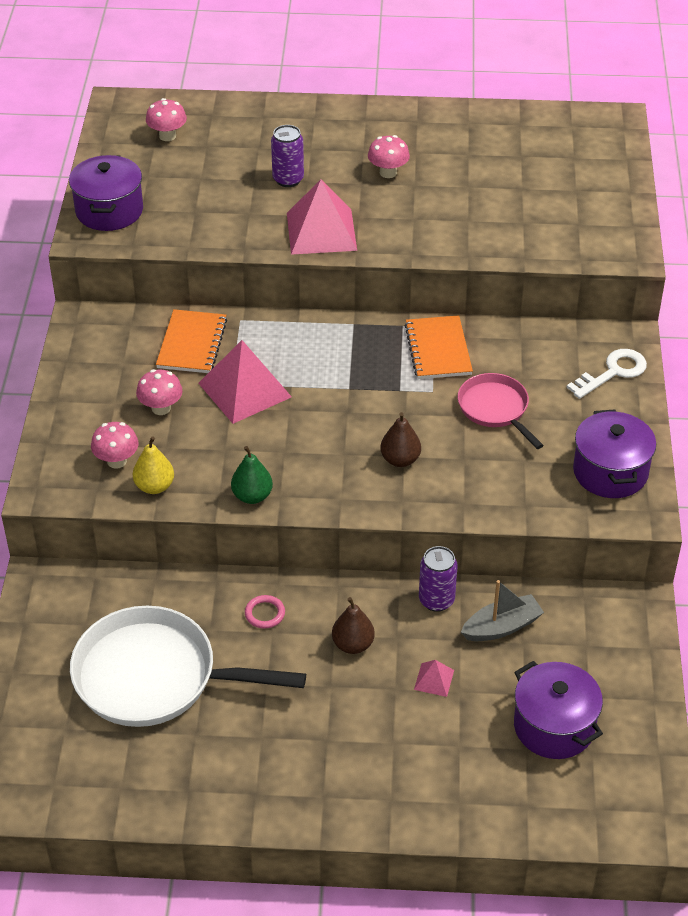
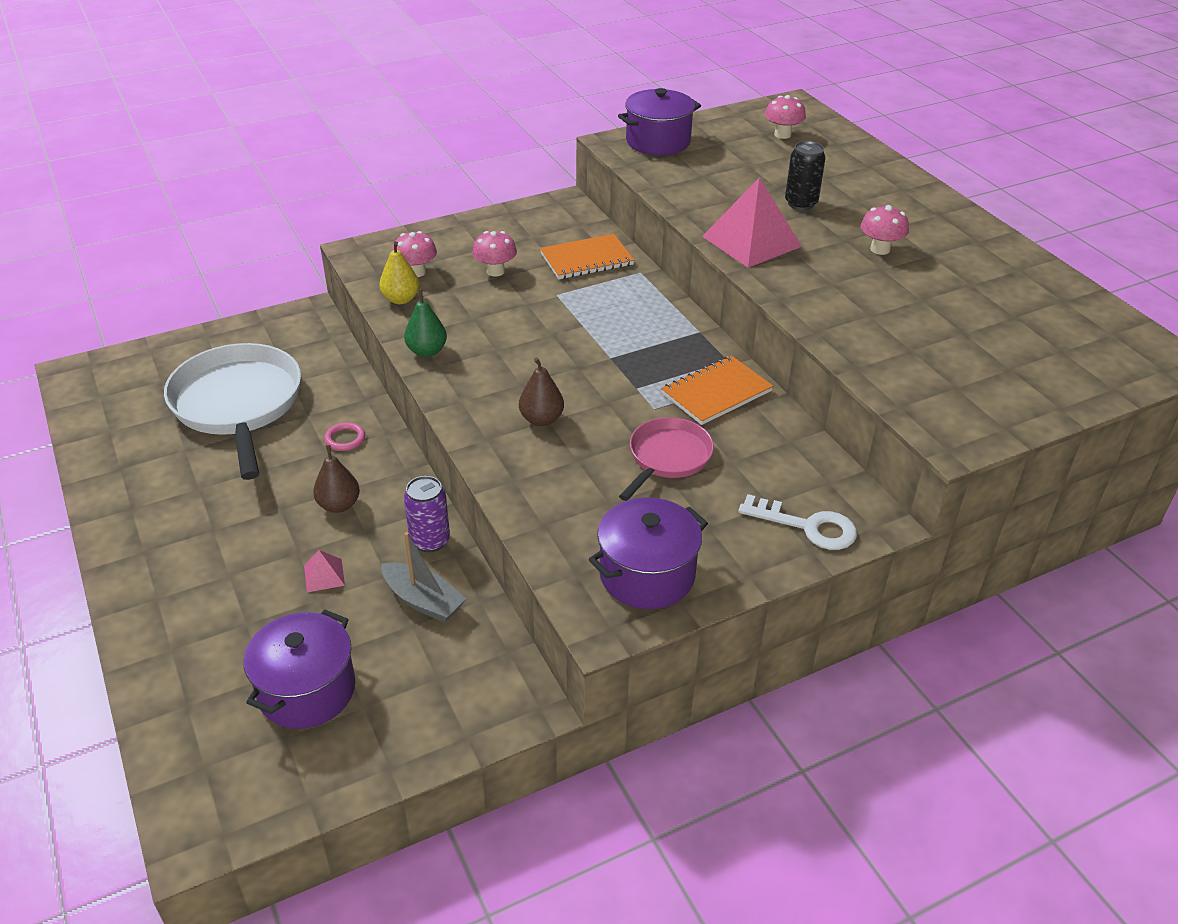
camera: 60 degrees right, 5 degrees down
pink pyramid [198,340,292,424] -> none
purple can [271,125,304,187] -> black can [785,141,826,210]

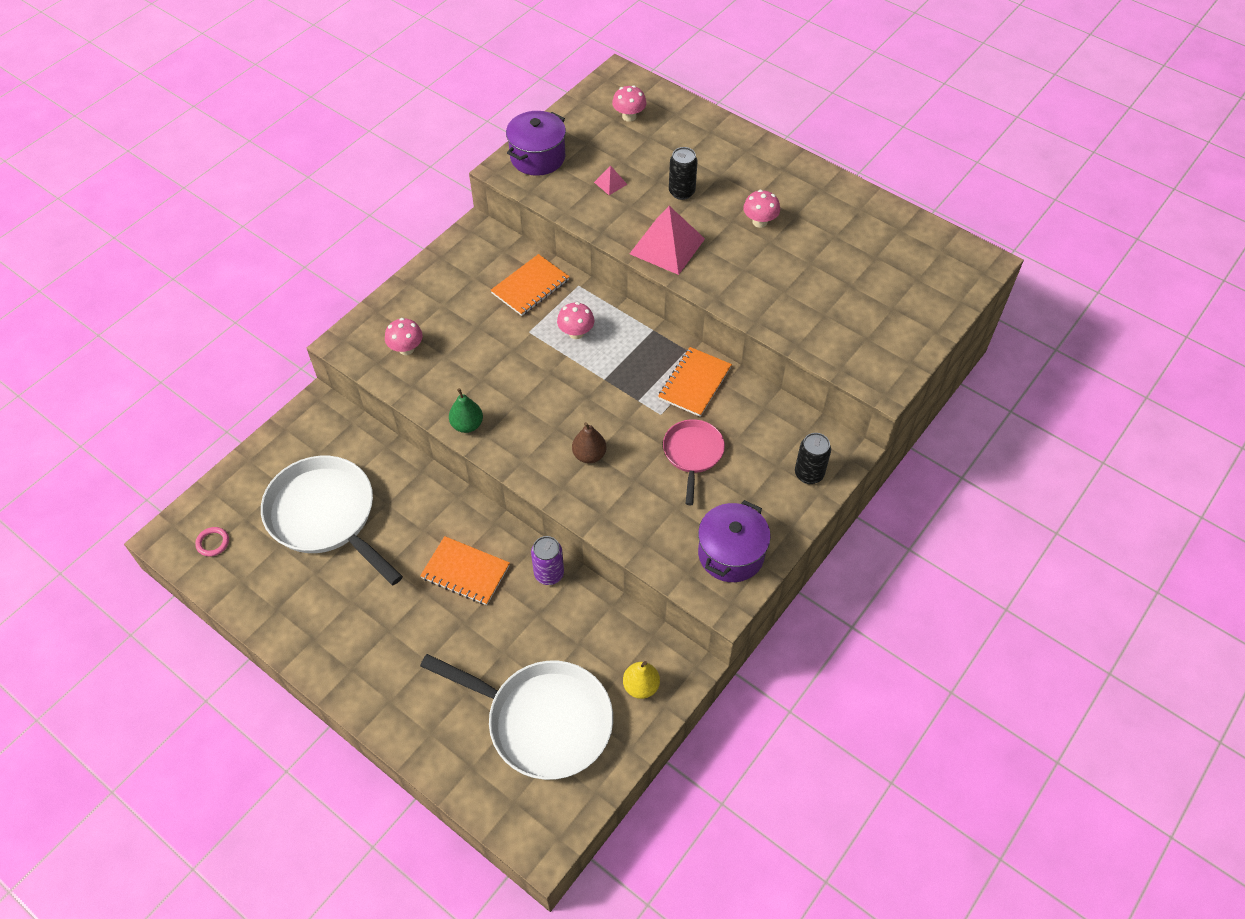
camera: 25 degrees left, 15 degrees up
purple pot [243,610,355,729] -> white pan [420,654,613,780]
pink pyramid [304,550,345,592] -> pink pyramid moved to [594,165,627,195]
brown pear [313,445,360,513] -> orange notebook [420,536,510,605]
pink ring [324,422,365,451] -> pink ring moved to [195,527,229,557]
yellow pear [379,241,420,304] -> yellow pear moved to [623,661,660,699]
grey boat [381,532,466,623] -> none
pink mushroom [472,231,517,277] -> pink mushroom moved to [557,302,594,339]
white key [738,494,857,550] -> black can [795,433,831,484]

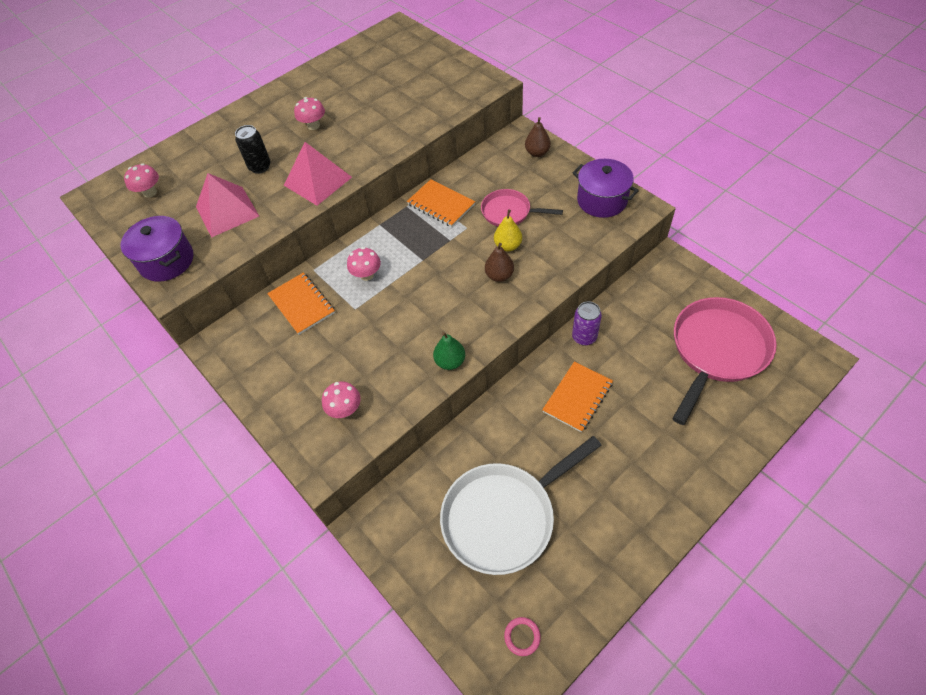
camera: 75 degrees left, 0 degrees up
white pan [420,654,613,780] -> pink pan [672,297,777,425]
pink pyramid [594,165,627,195] -> pink pyramid [196,173,259,238], size x2.25
yellow pear [623,661,660,699] -> yellow pear moved to [494,209,522,251]
black can [795,433,831,484] -> brown pear [525,117,551,157]

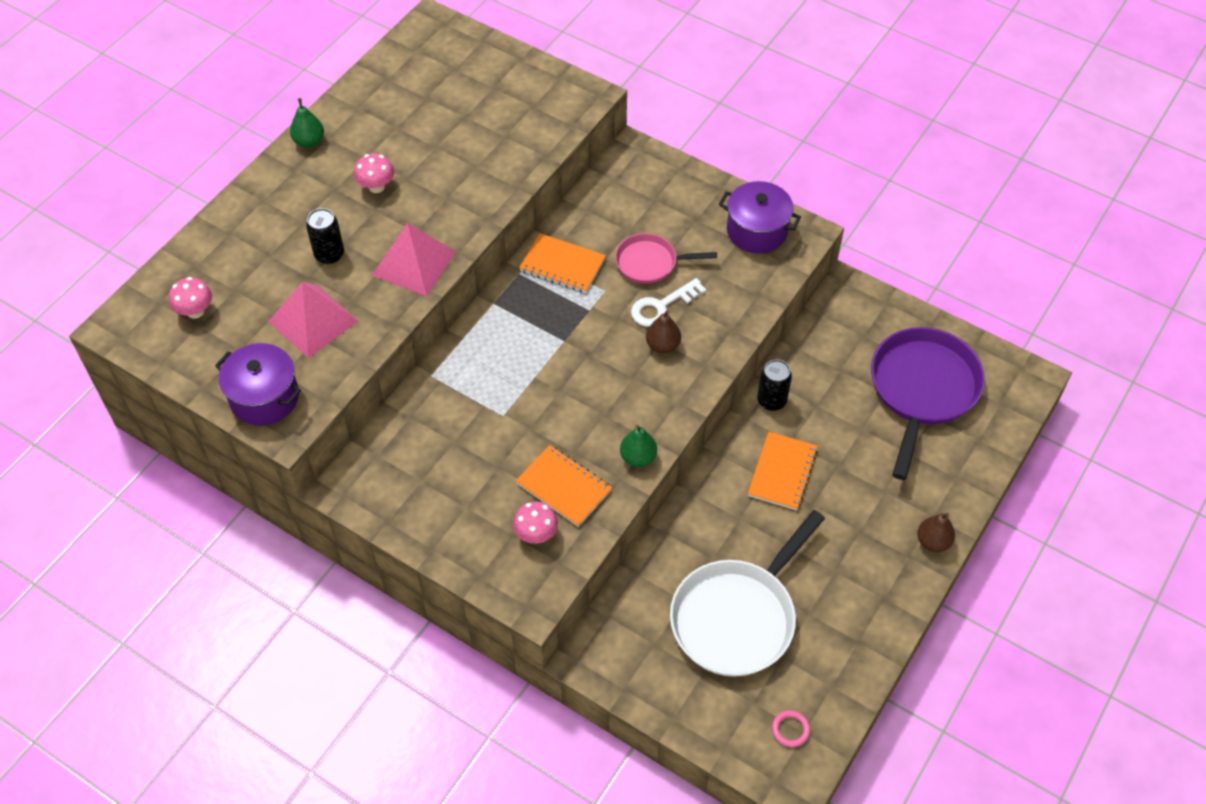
camera: 20 degrees left, 0 degrees up
orange notebook [267,273,335,335] -> orange notebook moved to [516,445,612,527]
pink mushroom [347,247,381,281] -> none
yellow pear [494,209,522,251] -> white key [631,278,706,327]
brown pear [525,117,551,157] -> brown pear moved to [917,513,955,552]
purple can [572,301,602,346] -> black can [757,359,792,411]
pink pan [672,297,777,425] -> purple pan [871,327,985,480]
none -> green pear [290,98,324,148]

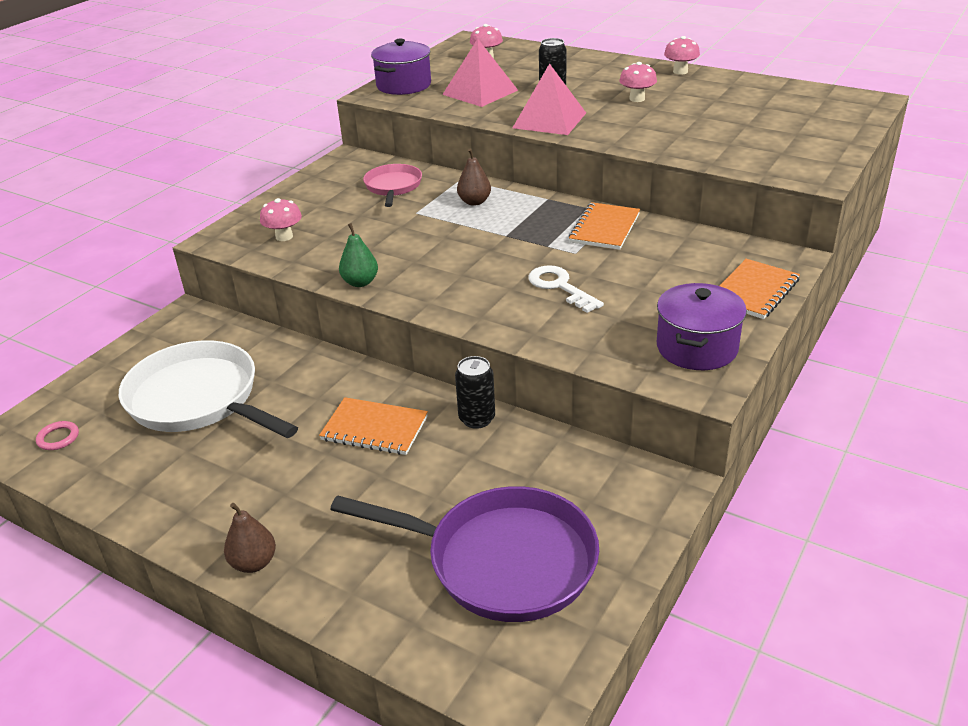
camera: 90 degrees right, 20 degrees down
green pear [290,98,324,148] -> pink mushroom [664,36,700,75]
orange notebook [516,445,612,527] -> orange notebook moved to [720,259,800,319]
pink pan [615,233,717,284] -> pink pan moved to [363,164,422,207]
brown pear [646,310,681,354] -> brown pear moved to [457,148,491,206]

